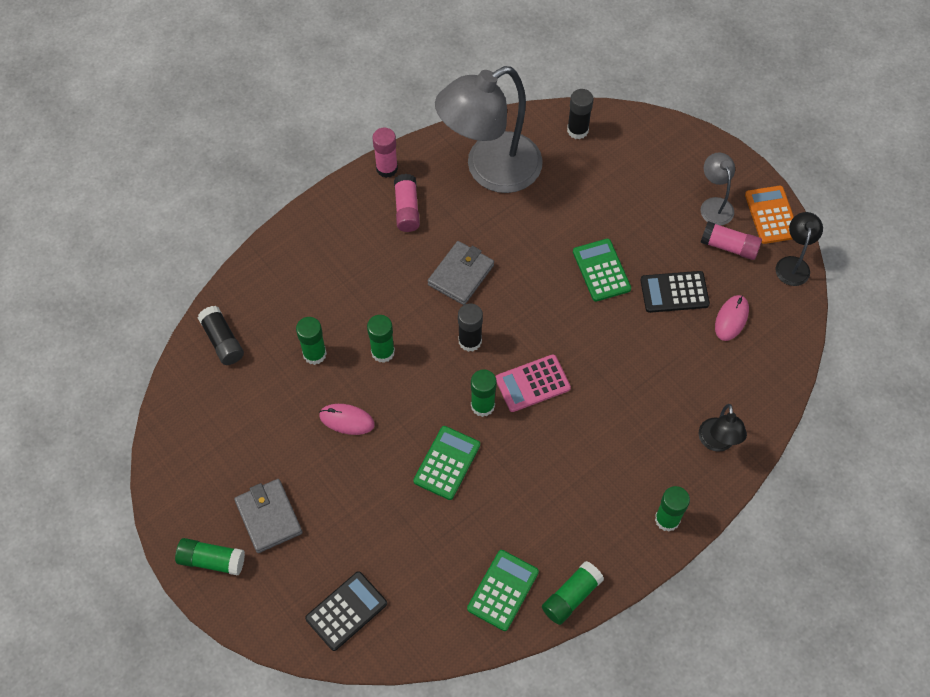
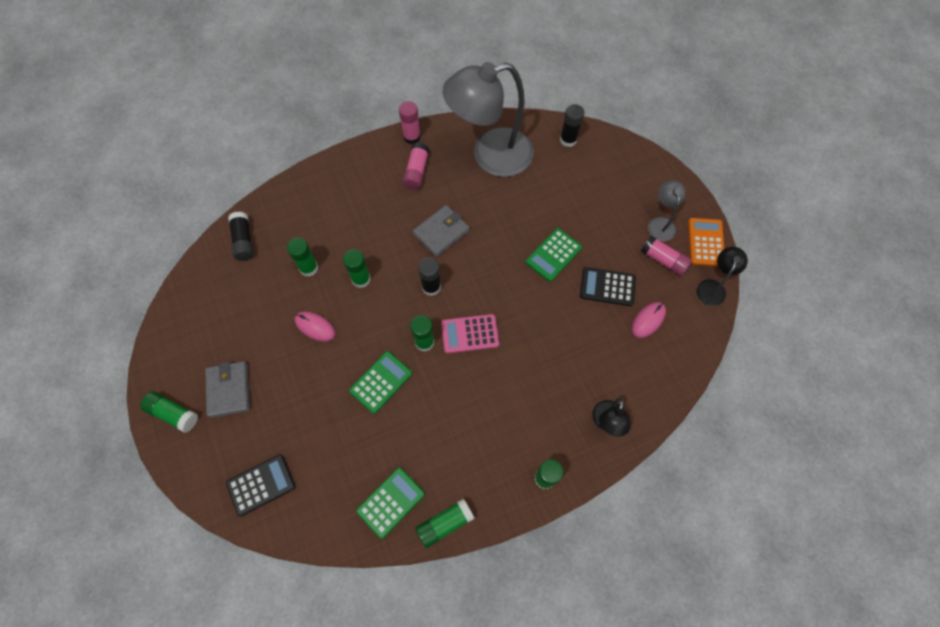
camera: 15 degrees right, 5 degrees up
green calculator [573,239,631,302] -> green calculator turned 135 degrees counterclockwise [526,228,582,282]

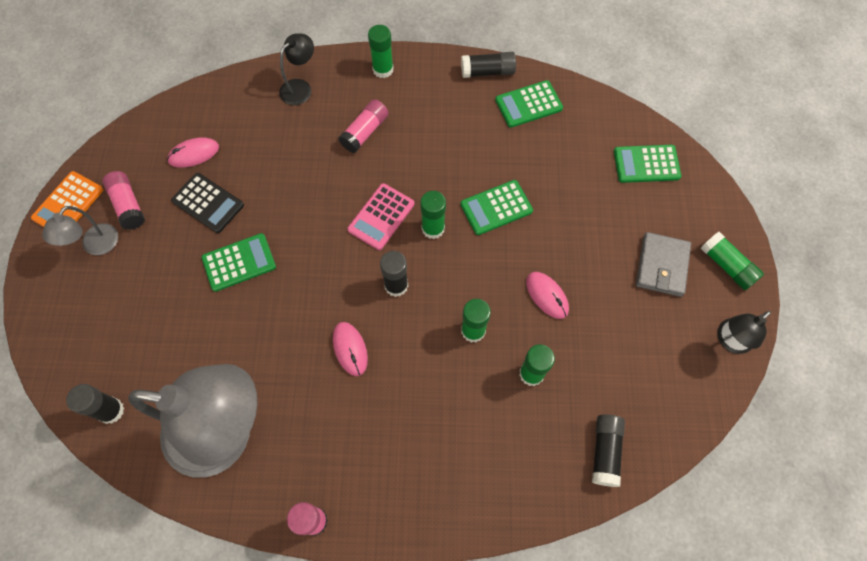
camera: 155 degrees left, 0 degrees up
black calculator [226,455,296,516] -> green calculator [614,145,681,183]
pink glue stick [403,143,429,190] -> pink glue stick moved to [338,99,389,153]
grey wallet [413,205,470,257] -> pink mouse [333,322,368,376]
green glue stick [416,498,475,548] -> black glue stick [461,52,516,78]
pink calculator [441,314,499,354] -> pink calculator turned 105 degrees clockwise [347,183,415,250]
black lamp [696,247,748,306] -> black lamp moved to [717,311,771,354]

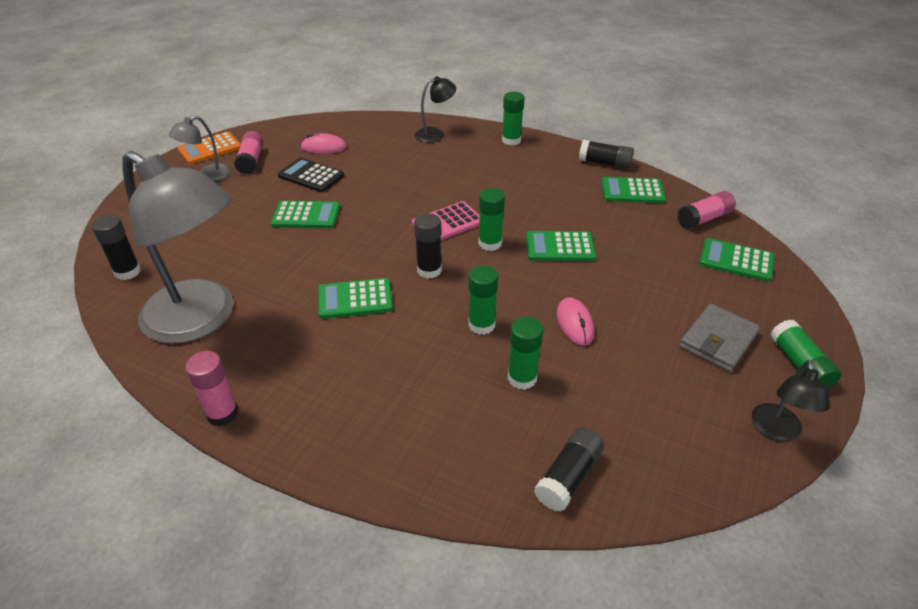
camera: 25 degrees right, 25 degrees down
black calculator [171,173,244,233] -> black calculator turned 150 degrees clockwise [278,158,344,192]
pink mouse [333,322,368,376] -> green calculator [318,278,393,319]
pink glue stick [338,99,389,153] -> pink glue stick moved to [677,191,736,229]
black lamp [717,311,771,354] -> black lamp turned 60 degrees counterclockwise [752,360,830,442]

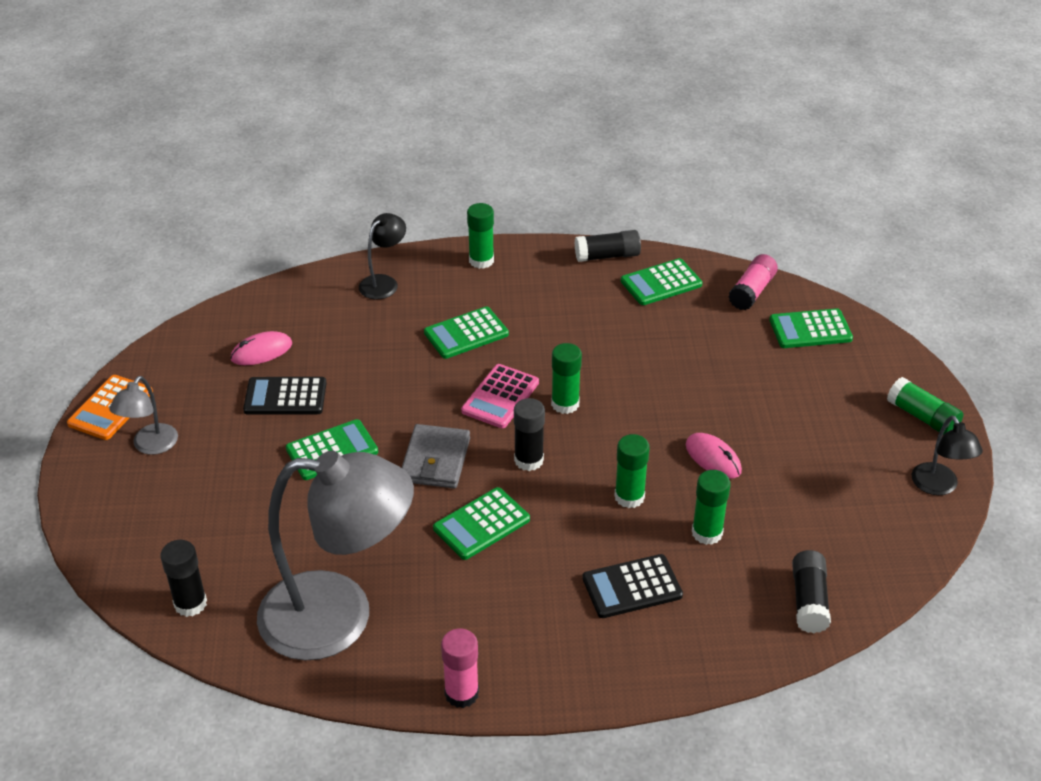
camera: 30 degrees left, 0 degrees up
pink glue stick [234,131,264,174] -> none
green calculator [526,231,596,261] -> green calculator moved to [424,307,509,359]
grey wallet [679,304,760,372] -> grey wallet moved to [402,424,470,488]
none -> black calculator [582,554,683,618]

